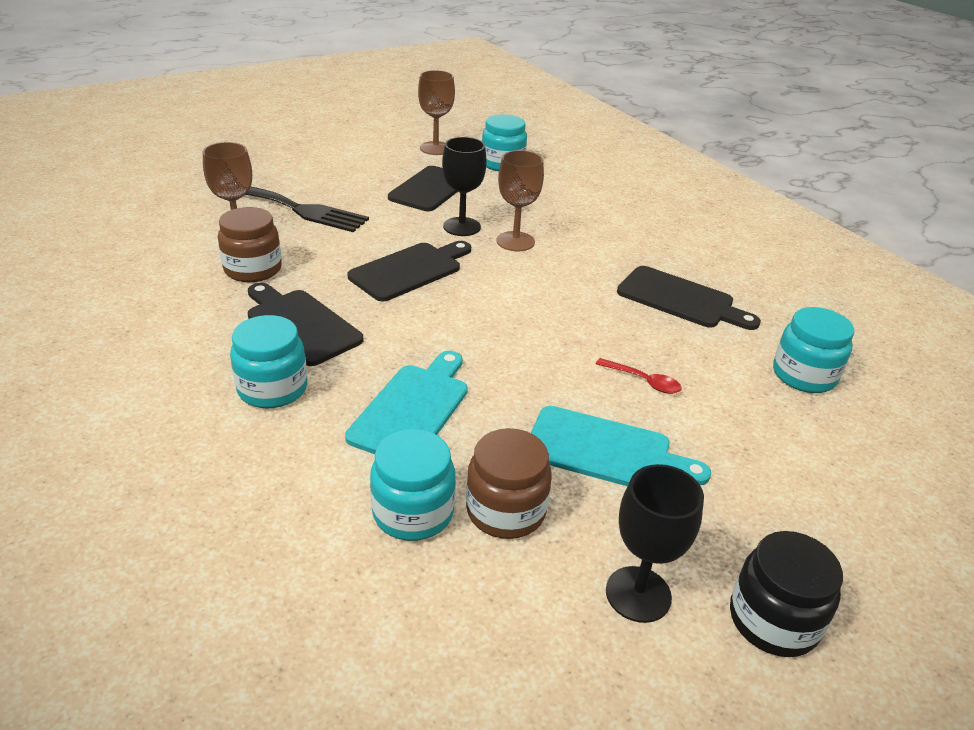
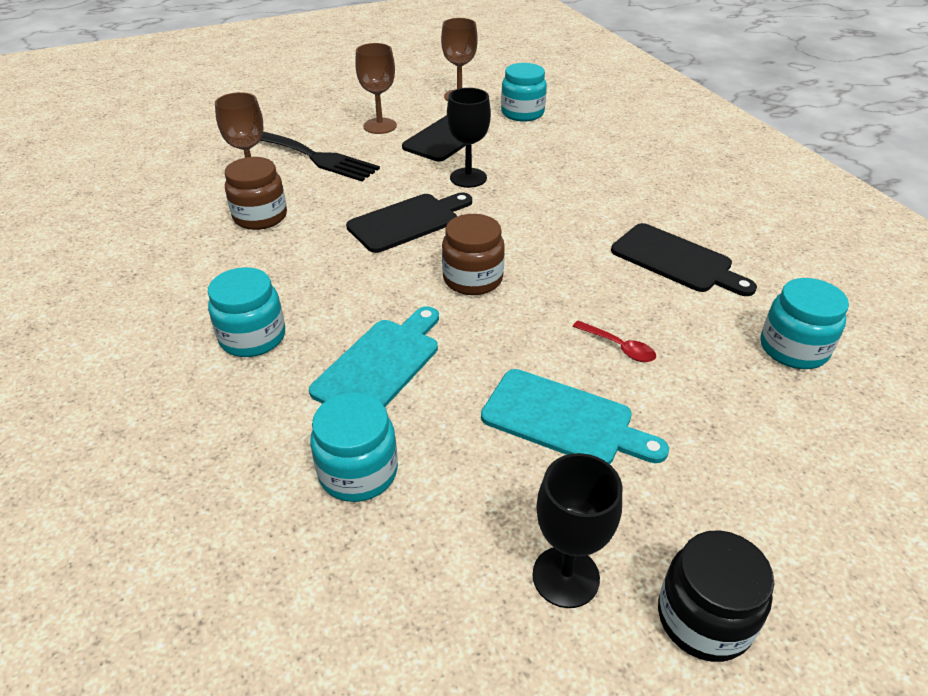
camera: 10 degrees right, 5 degrees up
black cutting board [248,283,364,366] -> none
brown jar [466,428,552,539] -> brown jar moved to [442,214,505,295]
brown goblet [496,150,544,251] -> brown goblet moved to [355,43,397,134]

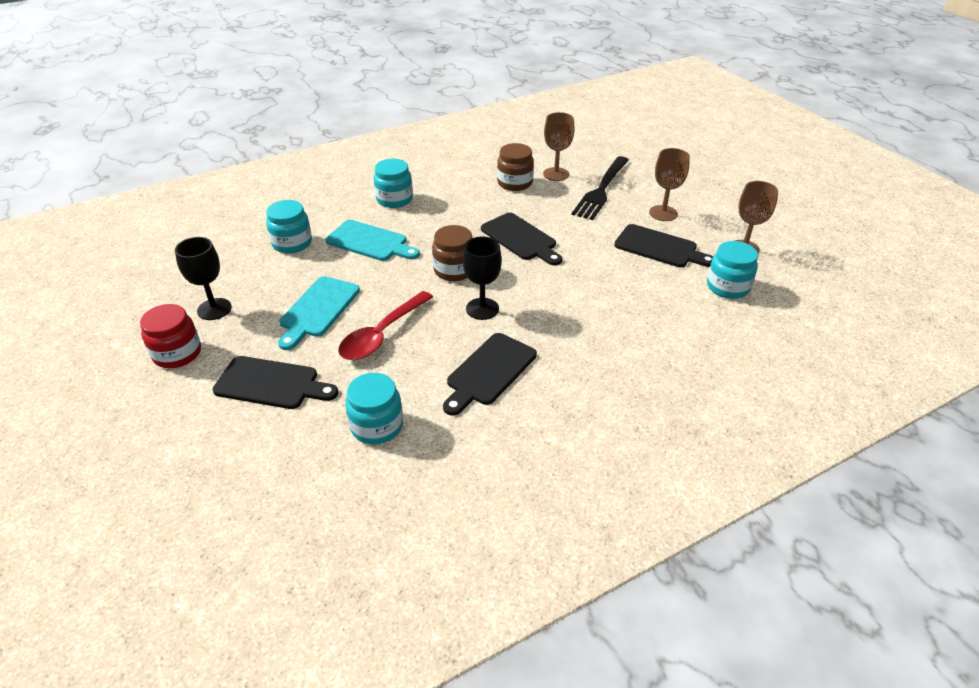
camera: 85 degrees right, 0 degrees up
black goblet [447,88,491,188] -> black goblet moved to [463,237,502,320]
red spoon [572,321,656,362] -> red spoon [338,291,433,360], size x2.01
black jar [658,530,774,662] -> red jar [140,304,201,368]
none -> black cutting board [213,356,338,409]

